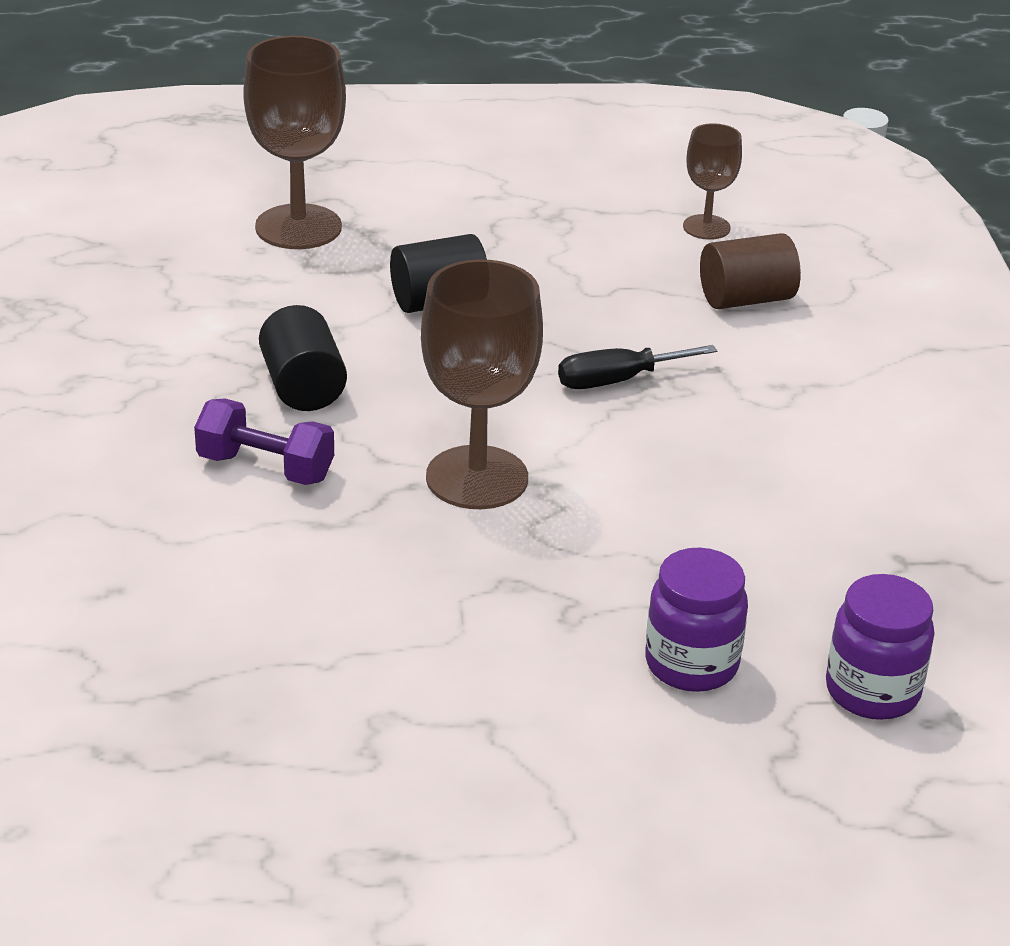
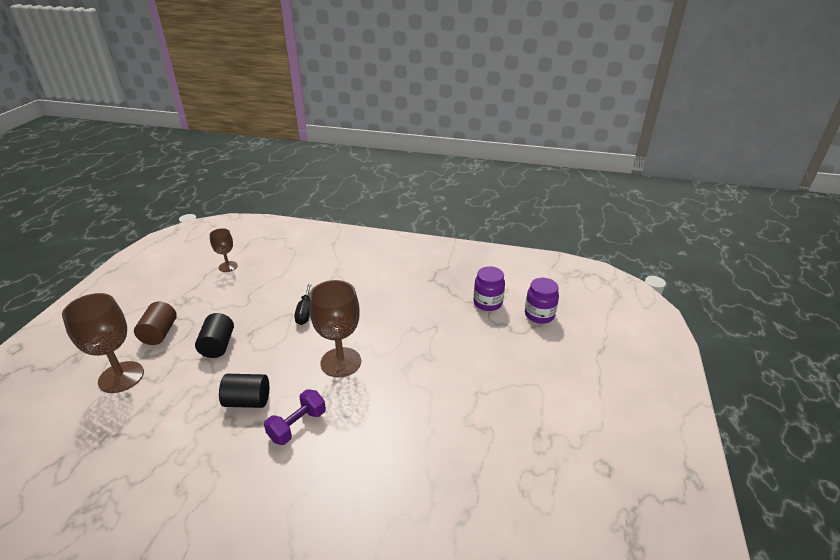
camera: 70 degrees left, 0 degrees up
purple jar [645,548,748,692] -> purple jar moved to [525,278,559,324]
brown cylinder [700,233,801,309] -> brown cylinder moved to [134,302,177,345]

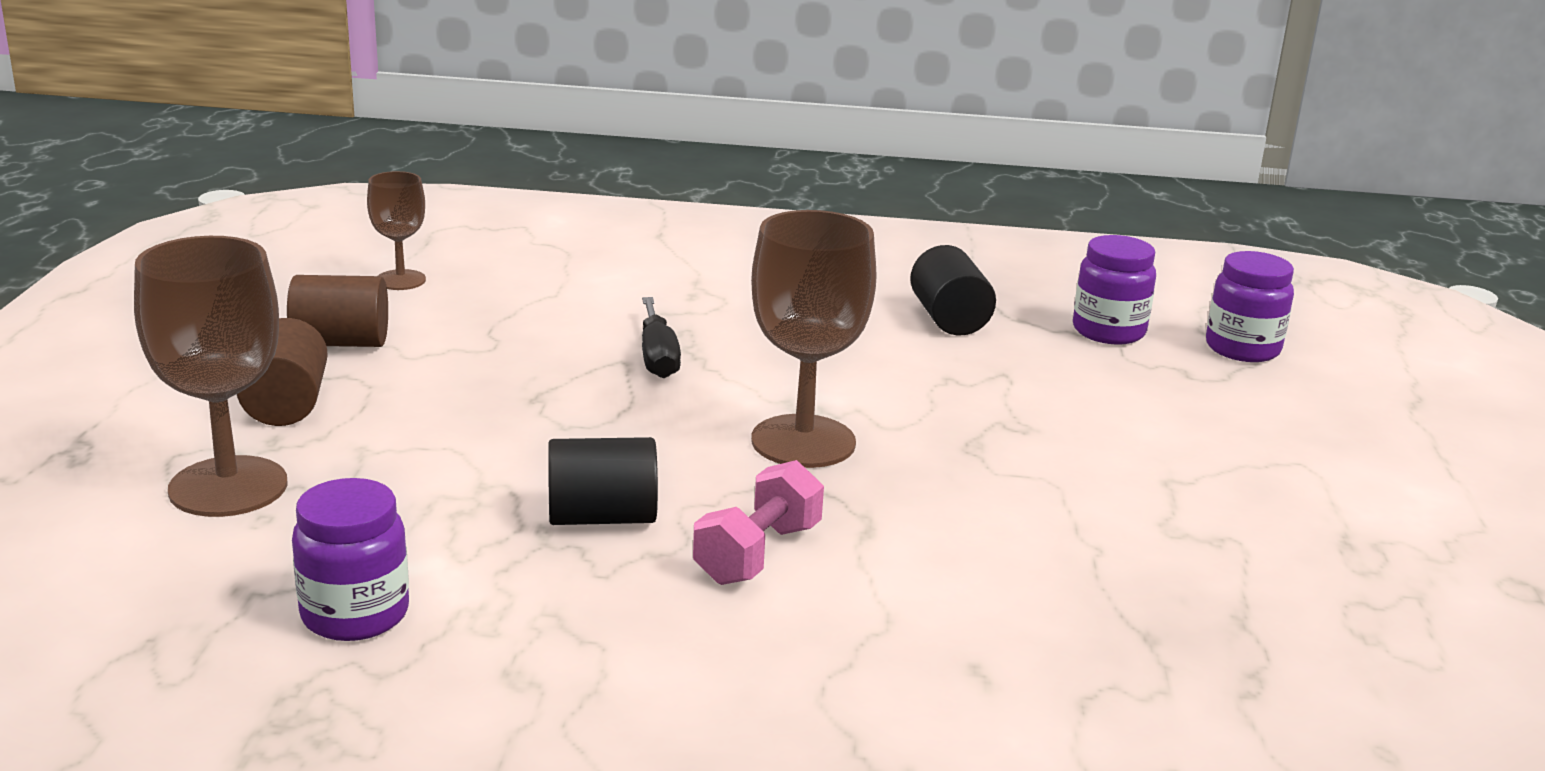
camera: 10 degrees left, 10 degrees down
black cylinder [195,313,234,358] -> black cylinder moved to [910,245,996,336]
purple dumbbell [264,389,326,445] -> pink dumbbell [693,460,824,585]
none -> brown cylinder [287,275,388,347]
none -> purple jar [292,478,409,641]

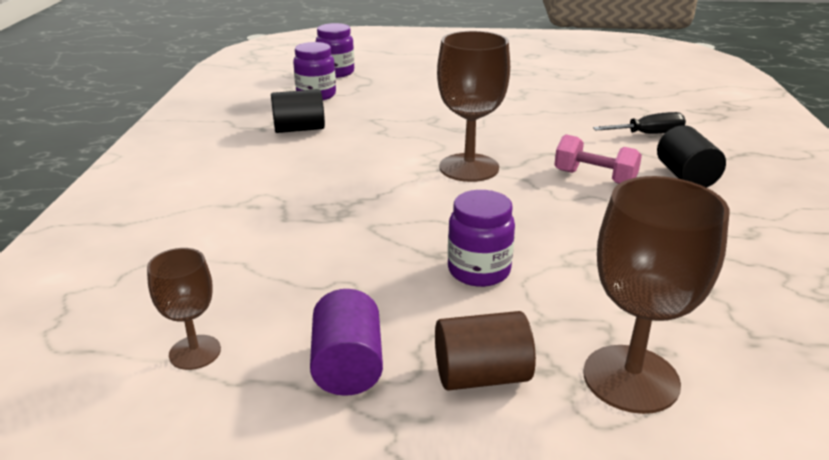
camera: 90 degrees left, 5 degrees up
brown cylinder [287,275,388,347] -> purple cylinder [310,289,383,396]
purple jar [292,478,409,641] -> purple jar moved to [448,190,515,287]
black cylinder [548,437,658,525] -> black cylinder moved to [657,125,726,188]
black screwdriver [642,297,681,378] -> black screwdriver moved to [593,112,686,134]

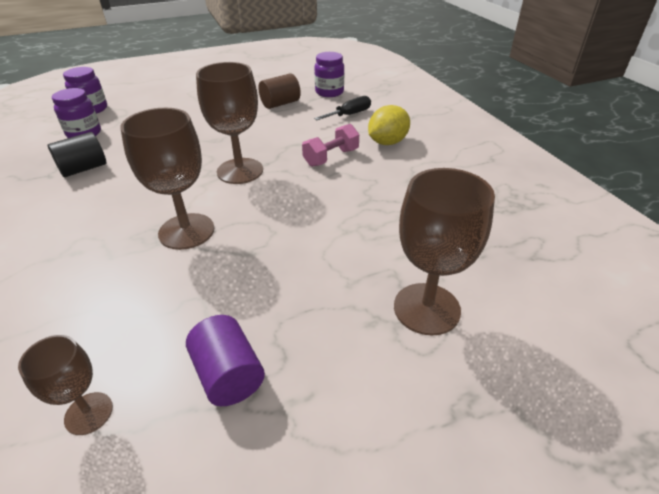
camera: 25 degrees left, 10 degrees up
brown cylinder [435,311,536,391] -> brown cylinder moved to [258,74,301,109]
purple jar [448,190,515,287] -> purple jar moved to [315,52,344,97]
pink dumbbell [554,134,642,184] -> pink dumbbell turned 45 degrees counterclockwise [302,124,359,167]
black cylinder [657,125,726,188] -> yellow lemon [368,105,410,145]
none -> brown goblet [120,108,214,250]

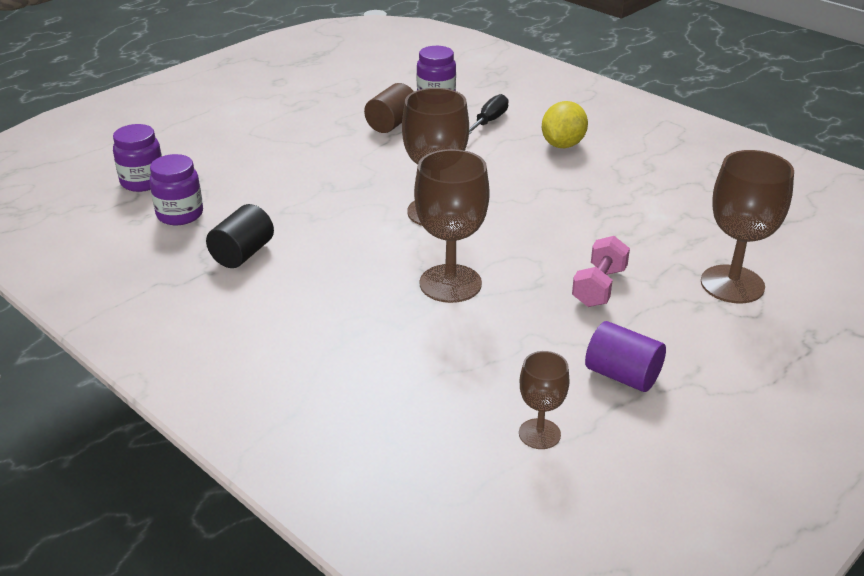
camera: 25 degrees left, 5 degrees down
pink dumbbell [302,124,359,167] -> pink dumbbell moved to [572,236,630,307]

